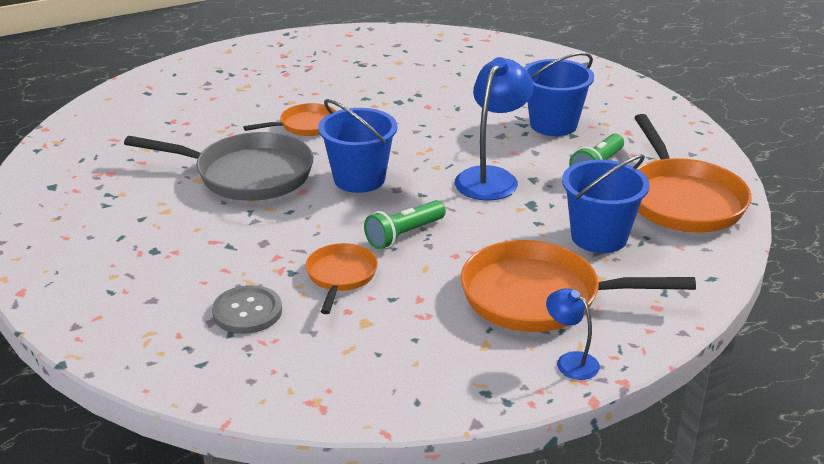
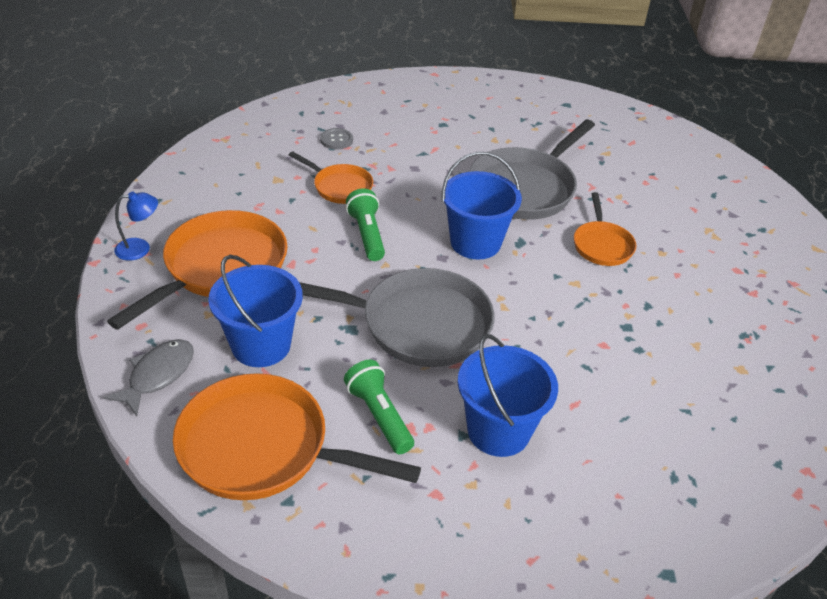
camera: 115 degrees right, 10 degrees up
grey button [212,285,282,334] -> grey button [320,128,353,149], size x0.66
blue lamp [455,57,534,201] -> grey pan [299,268,495,367]
none -> grey fish [103,339,194,416]

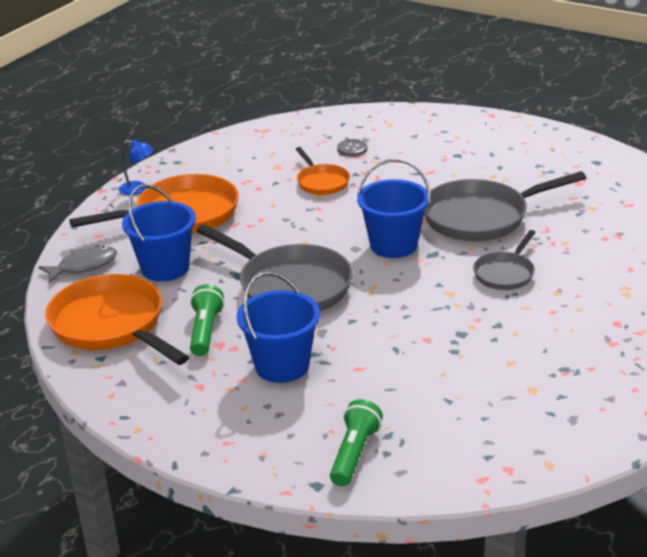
camera: 35 degrees right, 10 degrees down
green flashlight [346,188,385,261] -> green flashlight moved to [330,399,383,486]
orange pan [574,192,637,266] -> grey pan [473,230,536,290]

